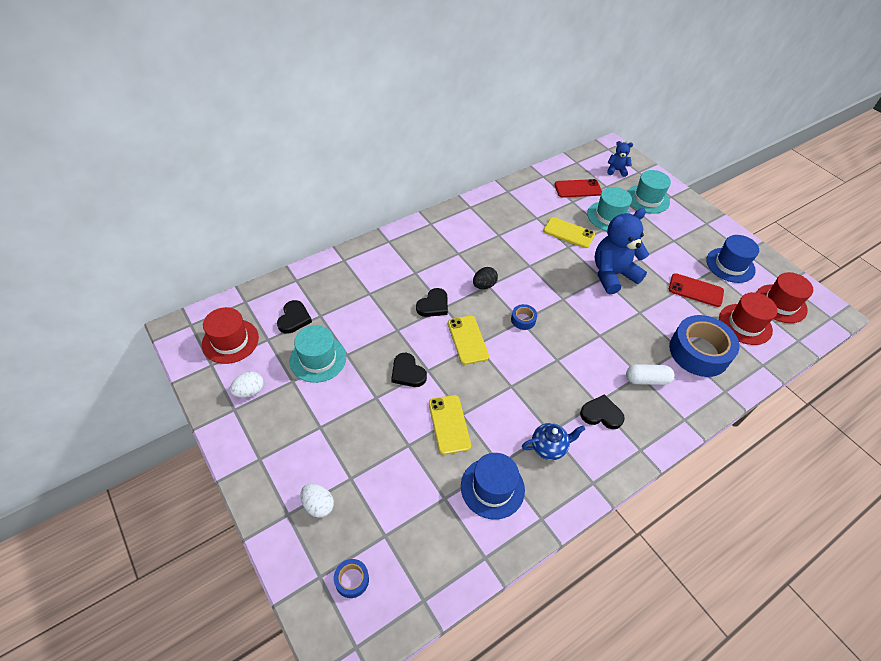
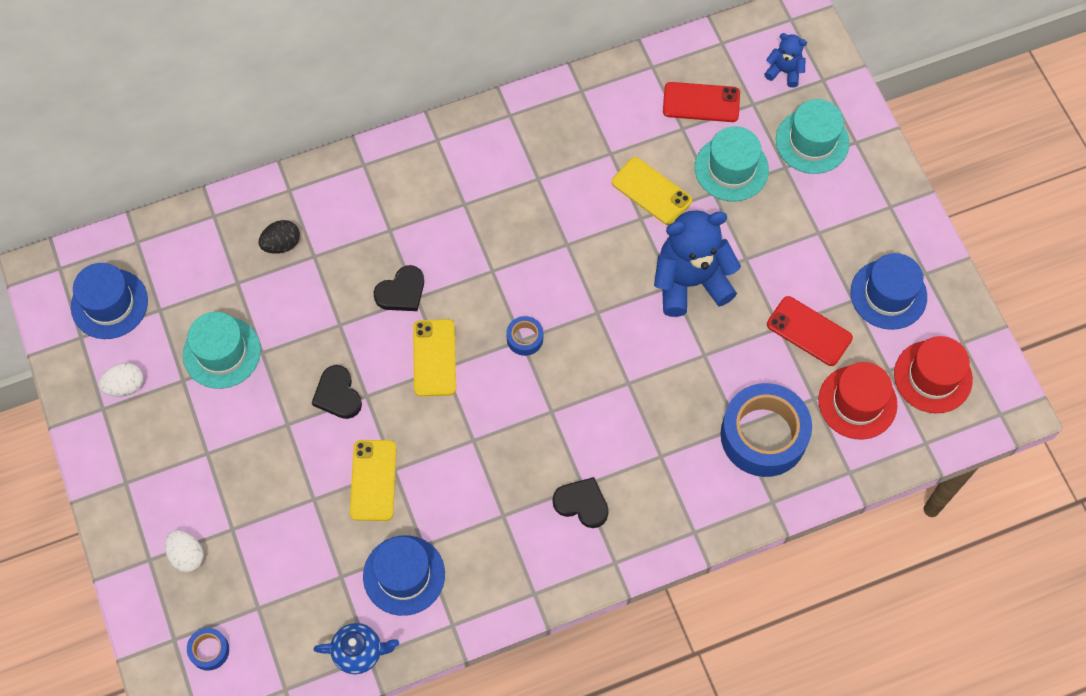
camera: 15 degrees right, 15 degrees up
red hat [202,307,259,364] -> blue hat [71,263,148,339]
black heart [277,300,312,334] -> none
black egg [473,267,498,289] -> black egg moved to [258,220,300,254]
blue teapot [522,423,585,460] -> blue teapot moved to [313,623,399,674]
white capsule [626,364,674,385] -> none

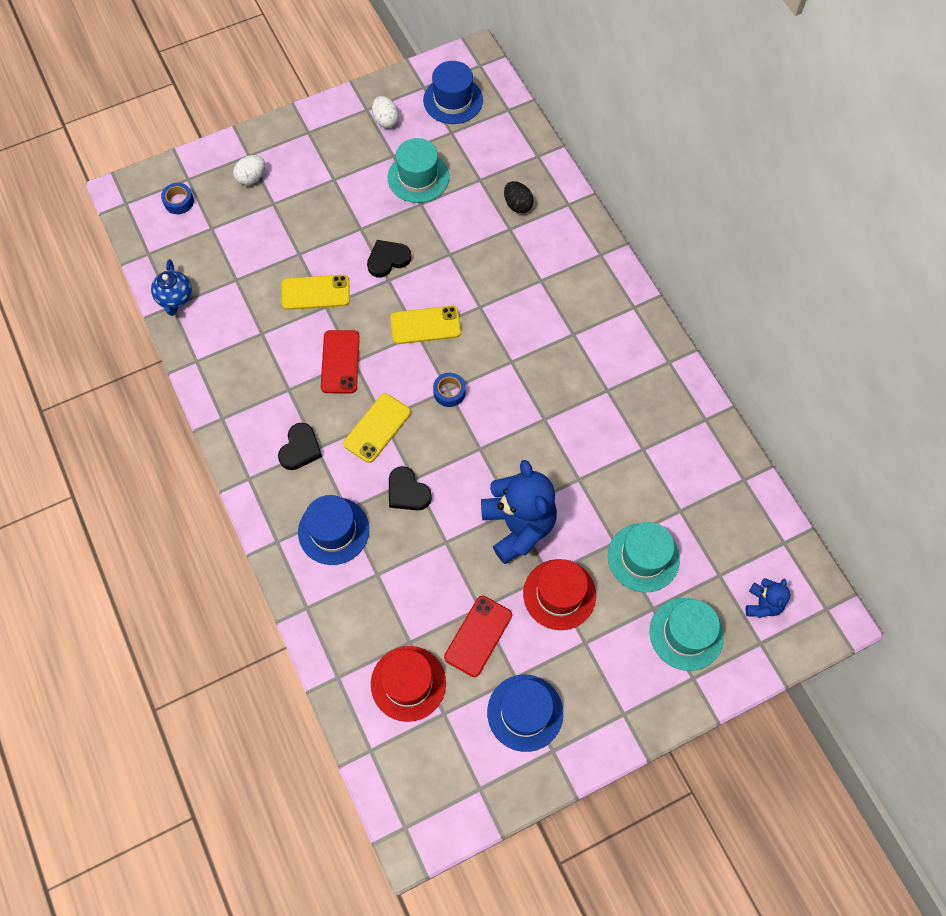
camera: 85 degrees right, 0 degrees up
blue hat [363,535,445,616] -> blue hat moved to [298,495,369,565]
black heart [374,265,424,311] -> black heart moved to [389,466,432,510]
yellow phone [612,157,692,225] -> yellow phone moved to [343,393,411,463]
red phone [663,82,740,122] -> red phone moved to [321,330,360,393]
blue tape [720,383,812,477] -> none
red hat [894,336,973,413] -> red hat moved to [523,559,596,630]

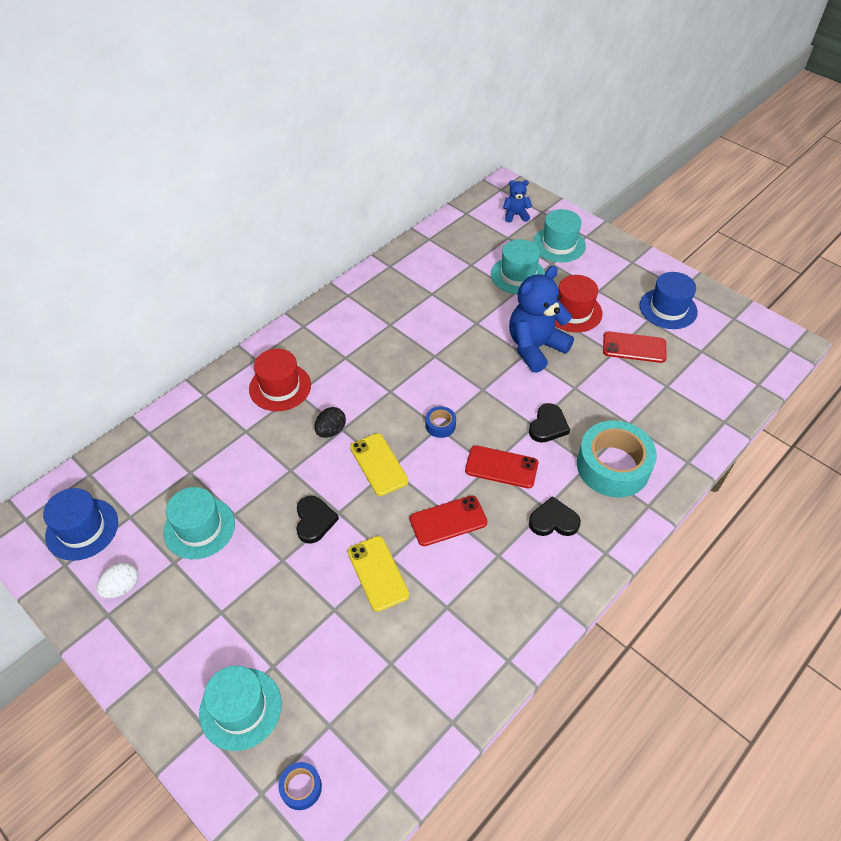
camera: 110 degrees left, 15 degrees down
blue teapot [151,259,192,316] -> none
white egg [233,155,265,185] -> turquoise hat [199,666,282,751]
blue hat [298,495,369,565] -> turquoise tape [577,420,657,498]
yellow phone [343,393,411,463] -> red phone [465,445,538,488]
black heart [367,240,411,278] -> black heart turned 135 degrees counterclockwise [296,496,339,544]
red hat [371,646,446,722] -> red hat moved to [249,349,311,411]
black egg [504,181,534,213] -> black egg moved to [314,407,346,438]

